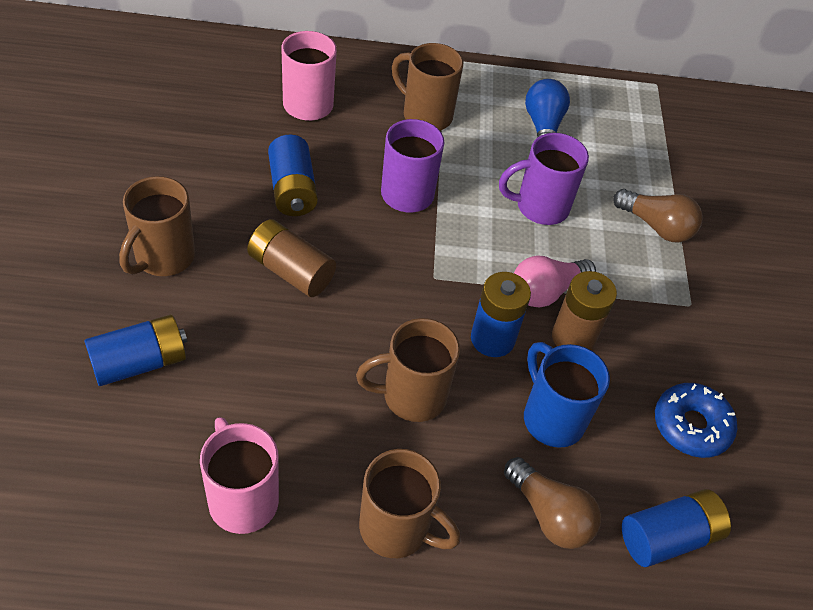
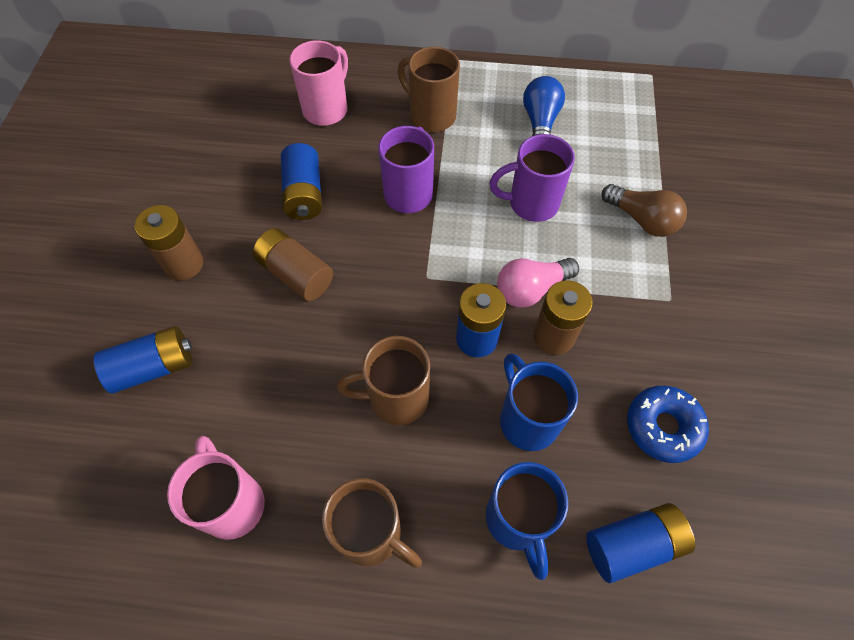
camera: 10 degrees right, 10 degrees up
brown mug [119,176,195,276] -> brown battery [135,205,203,280]
brown light bulb [504,457,601,549] -> blue mug [486,462,568,580]

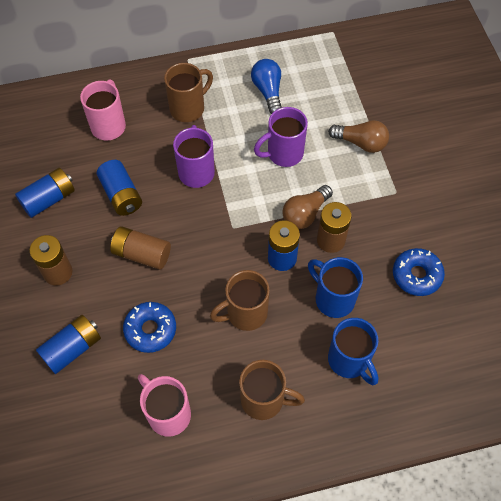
camera: 20 degrees left, 0 degrees up
brown mug [398,46,460,132] -> brown mug turned 120 degrees clockwise [164,63,213,122]
pink light bulb [497,258,579,308] -> brown light bulb [282,185,333,229]
blue battery [586,503,695,583] -> blue battery moved to [15,168,75,218]
none -> blue donut [123,302,176,353]

